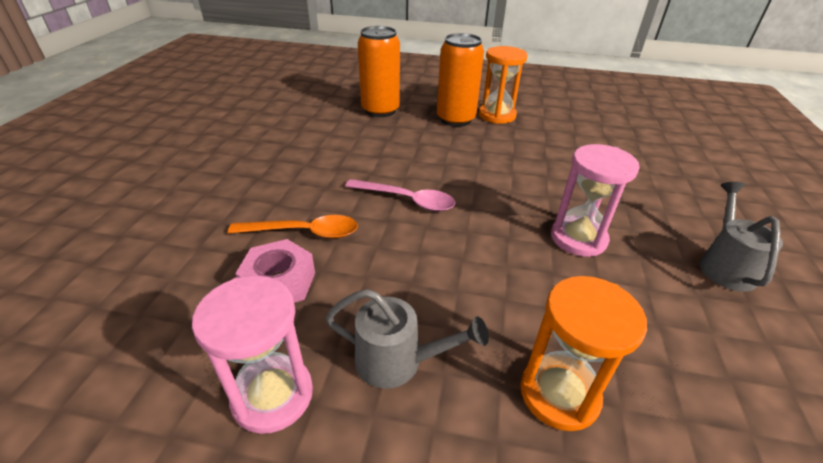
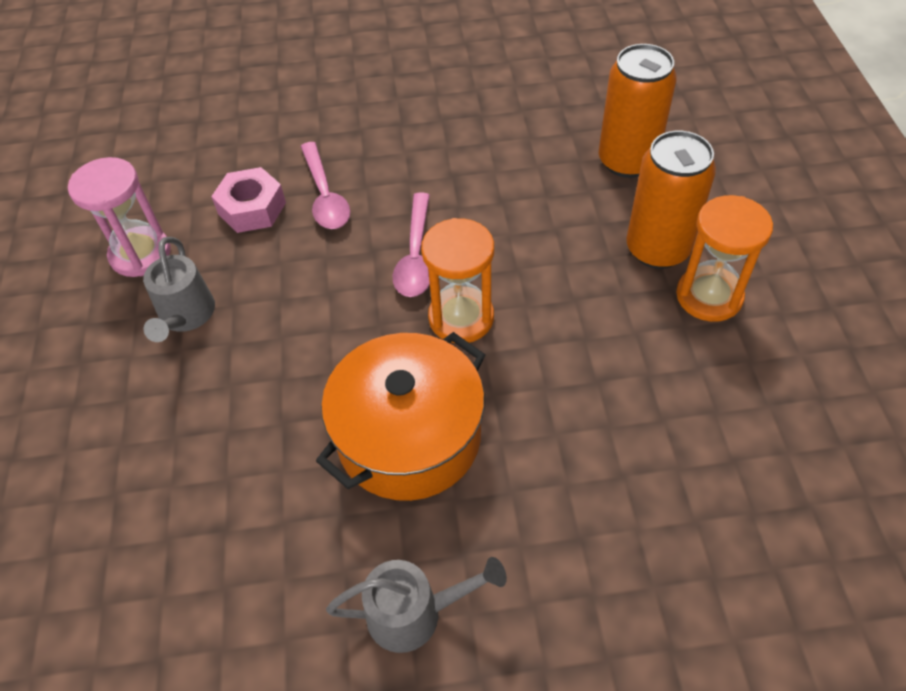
camera: 75 degrees right, 15 degrees up
orange spoon [228,215,358,238] -> pink spoon [300,142,350,229]
orange hourglass [520,276,647,431] -> orange hourglass moved to [421,218,494,343]
pink hourglass [551,144,640,257] -> orange pot [316,332,485,501]

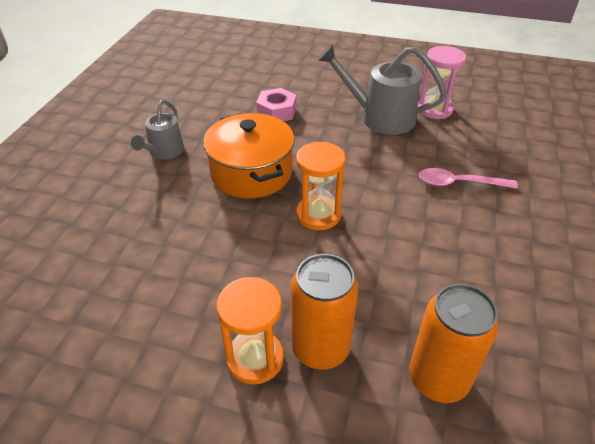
camera: 110 degrees right, 10 degrees down
grey watering can [143,237,215,342] -> grey watering can [318,44,447,135], size x1.65
pink nut [211,167,286,233] -> pink nut moved to [256,88,296,121]
pink spoon [393,193,430,297] -> none

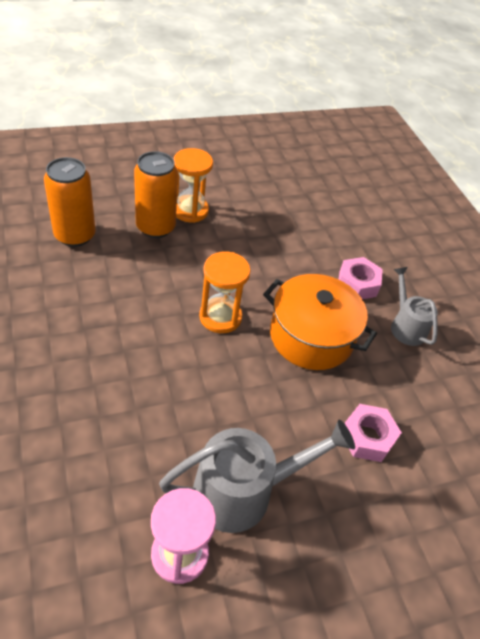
camera: 140 degrees right, 5 degrees up
pink spoon [419,168,518,188] -> none
none -> pink nut [338,257,383,299]

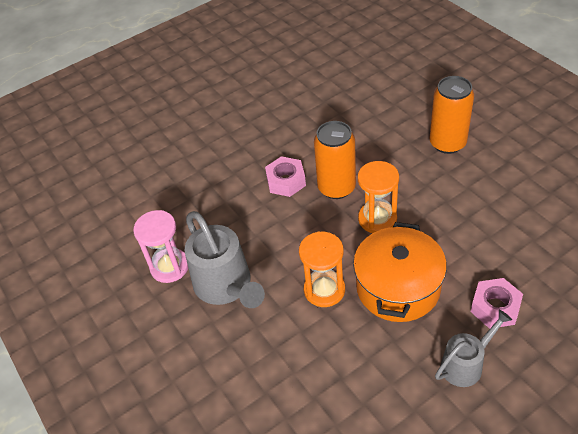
camera: 85 degrees right, 0 degrees up
orange can [44,157,96,247] -> orange can moved to [314,121,356,199]
orange hourglass [173,148,213,223] -> orange hourglass moved to [299,231,345,307]
pink nut [344,404,402,462] -> pink nut moved to [265,156,306,197]

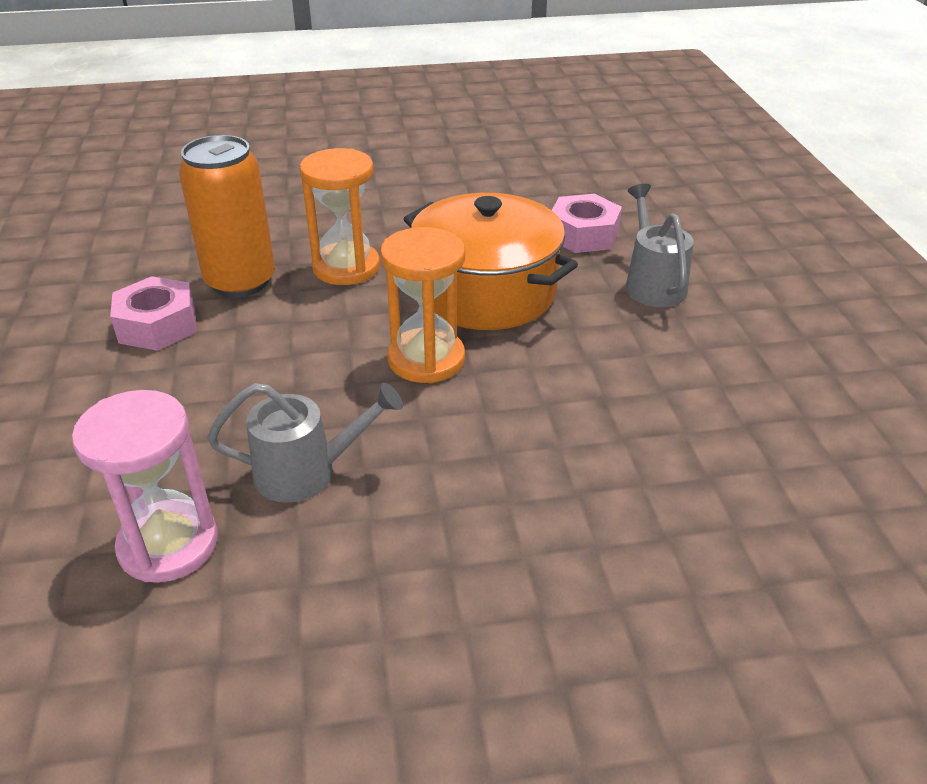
camera: 70 degrees left, 10 degrees down
grey watering can [185,211,265,308] -> grey watering can [207,383,403,503], size x0.61
orange can [429,76,474,154] -> none

